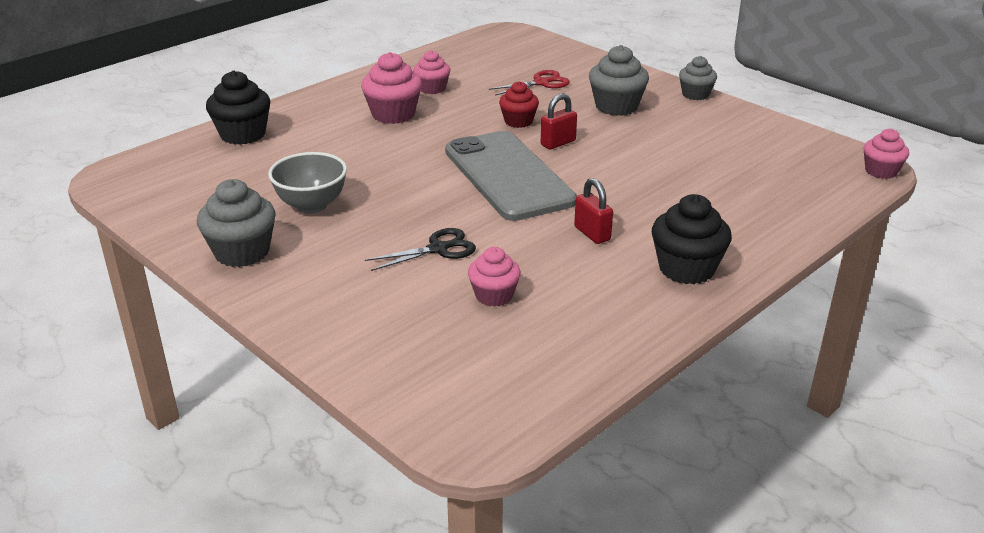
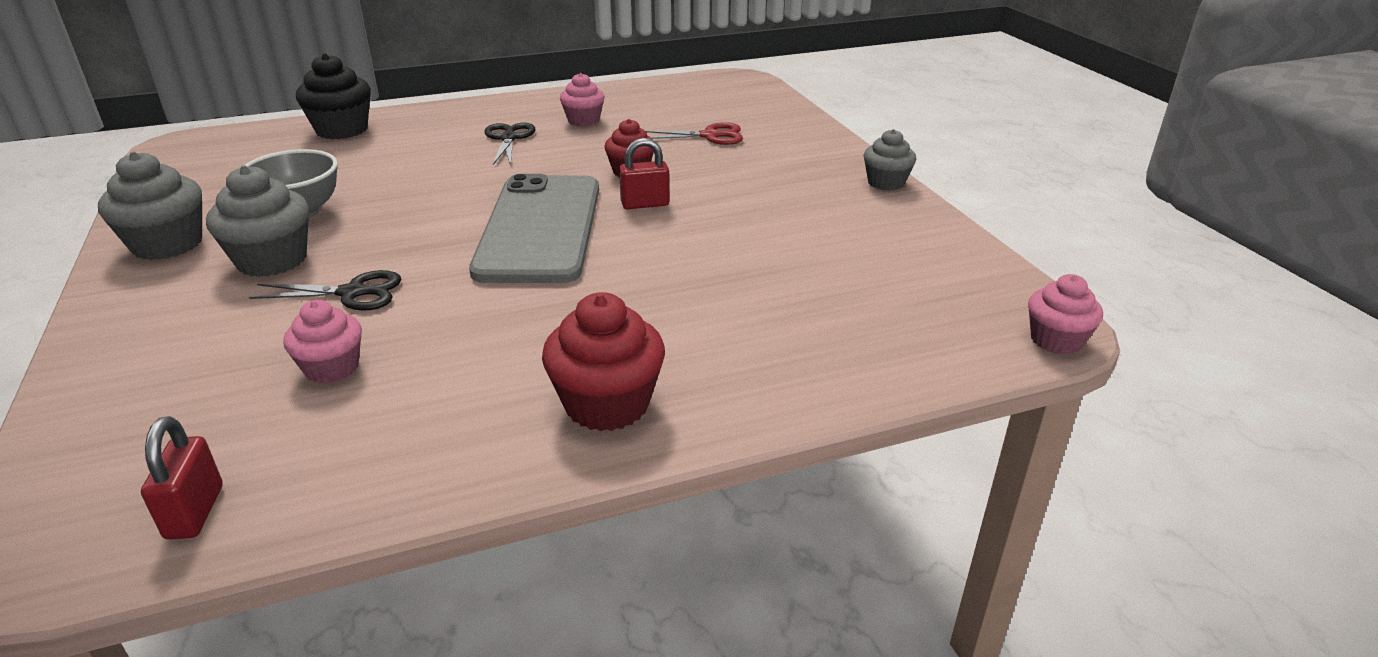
camera: 25 degrees right, 0 degrees up
pink cupcake [361,52,422,124] -> black scissors [484,123,535,166]
red padlock [574,178,613,244] -> red padlock moved to [141,416,223,540]
grey cupcake [589,45,649,116] -> grey cupcake moved to [206,165,309,277]
black cupcake [652,194,732,284] -> red cupcake [542,292,665,431]

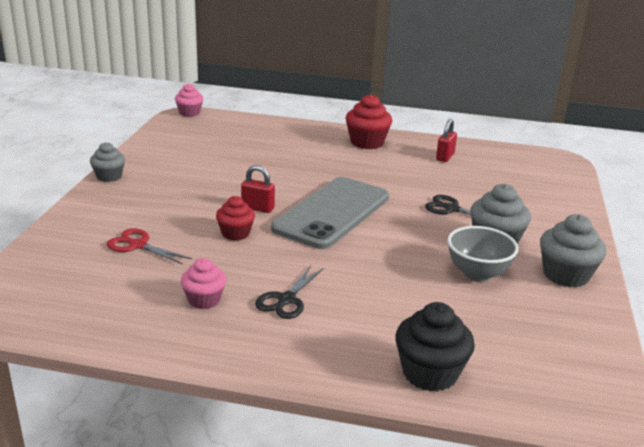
camera: 150 degrees left, 5 degrees down
red padlock [141,416,223,540] -> red padlock moved to [436,119,457,162]
pink cupcake [283,300,362,384] -> none

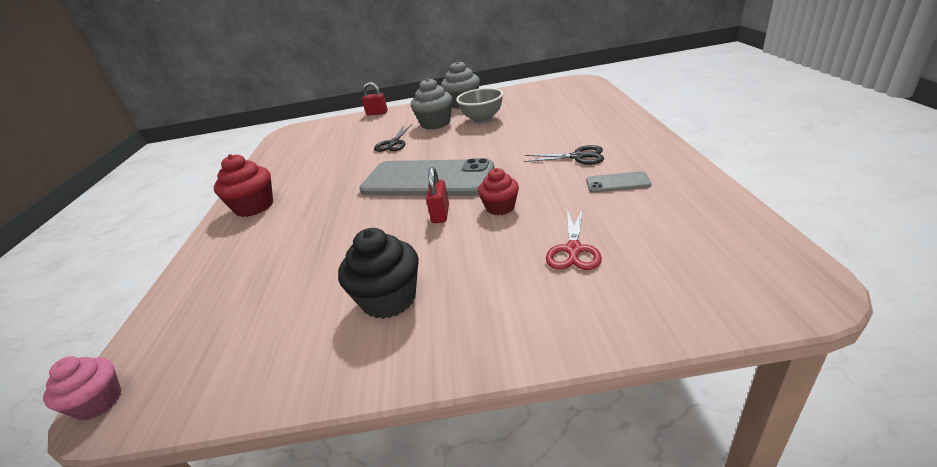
camera: 100 degrees left, 5 degrees up
grey cupcake [90,142,125,182] -> none
pink cupcake [181,258,226,309] -> grey phone [586,171,652,193]
black cupcake [395,302,475,392] -> black cupcake moved to [338,228,419,319]
red padlock [436,119,457,162] -> red padlock moved to [362,82,388,115]

